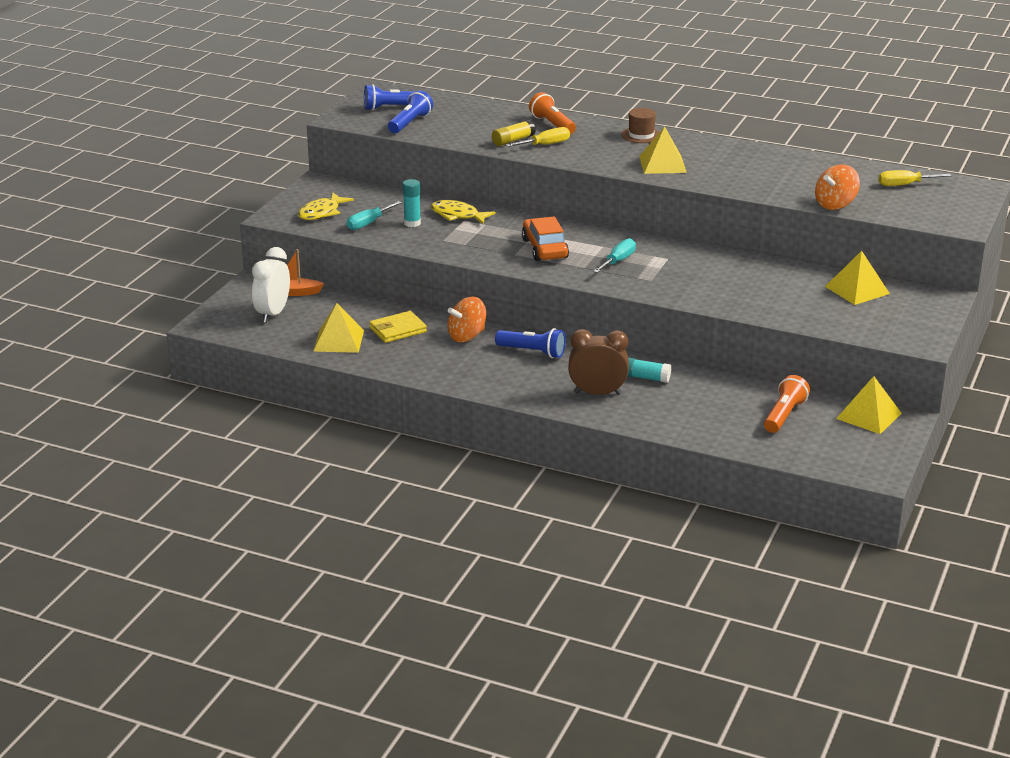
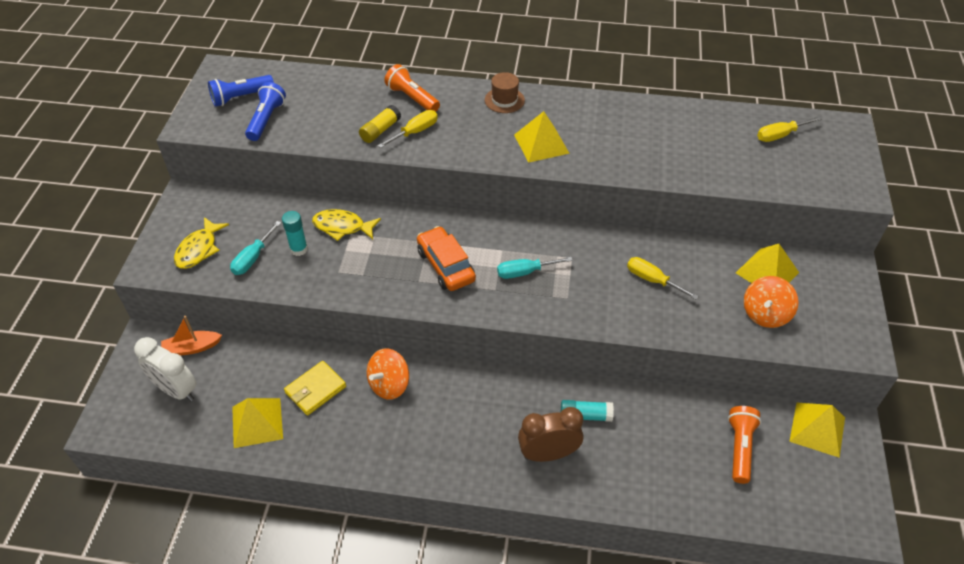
camera: 15 degrees left, 20 degrees up
white clock [252,247,290,323] -> white clock turned 60 degrees counterclockwise [134,337,196,401]
blue flashlight [495,328,566,358] -> none
turquoise screwdriver [593,238,636,273] -> turquoise screwdriver turned 120 degrees counterclockwise [497,257,573,279]
orange spinning top [815,165,860,210] -> orange spinning top moved to [744,276,799,328]
none -> yellow screwdriver [627,257,699,300]

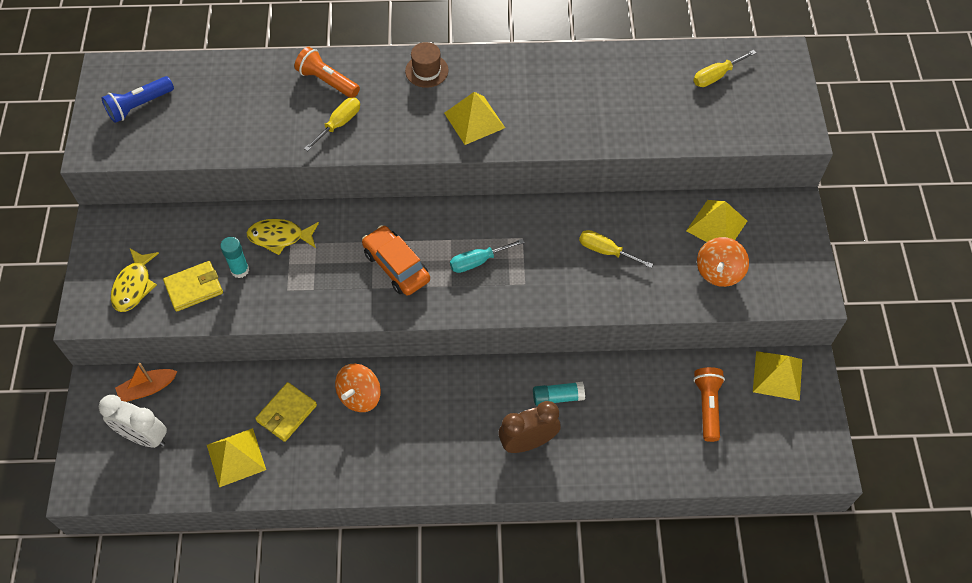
camera: 10 degrees left, 10 degrees up
turquoise screwdriver [230,221,281,275] -> yellow wallet [163,261,223,312]
blue flashlight [245,82,286,141] -> none
yellow glue stick [359,105,401,143] -> none

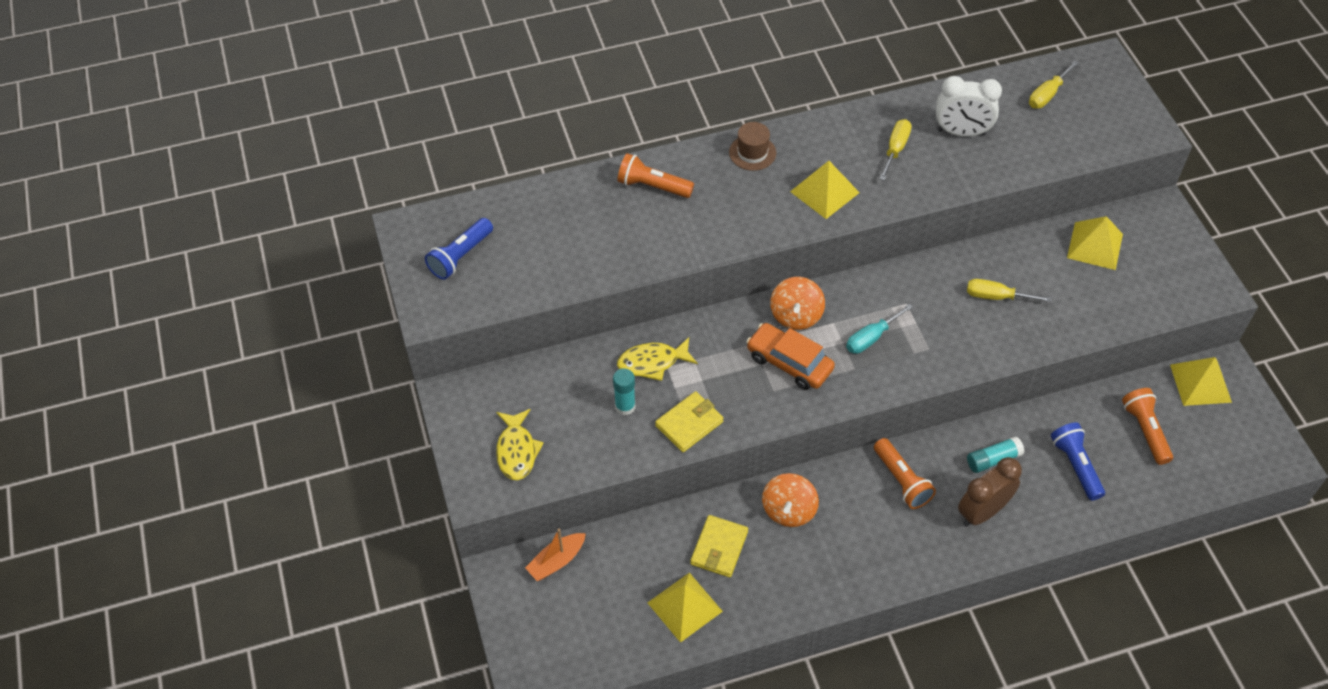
camera: 15 degrees left, 5 degrees down
white clock [99,395,167,448] -> white clock moved to [936,76,1002,137]
yellow wallet [163,261,223,312] -> yellow wallet moved to [655,391,724,452]
yellow screwdriver [304,98,360,151] -> yellow screwdriver moved to [880,119,912,181]
orange spinning top [697,237,749,287] -> orange spinning top moved to [770,277,825,330]
none -> orange flashlight [874,438,936,509]
none -> blue flashlight [1051,423,1105,501]

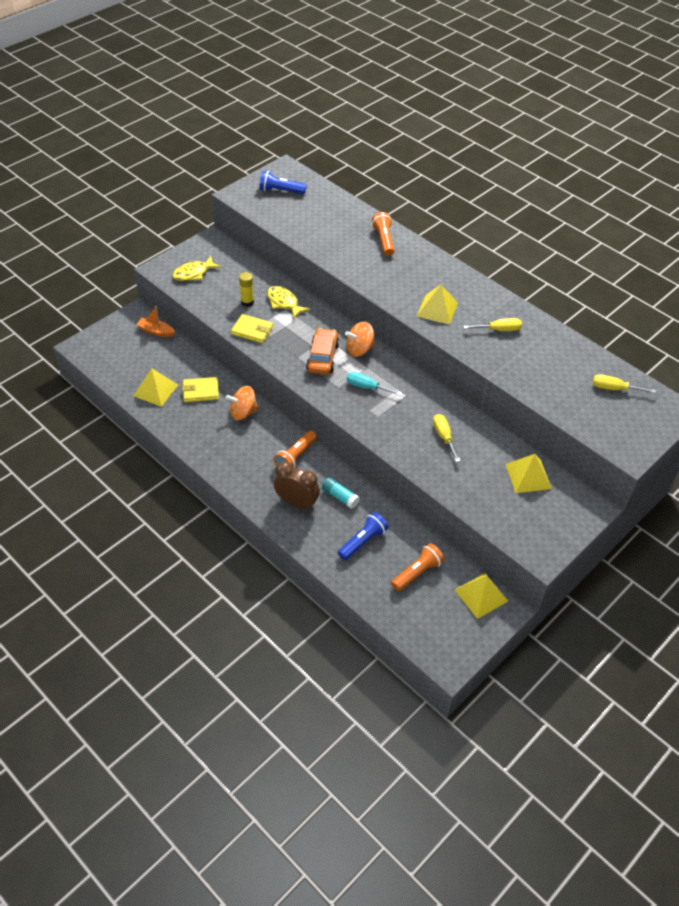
camera: 60 degrees right, 5 degrees down
turquoise glue stick [613,368,635,415] -> yellow glue stick [239,272,254,307]
brown hat [729,122,776,171] -> none
white clock [936,76,1002,137] -> none

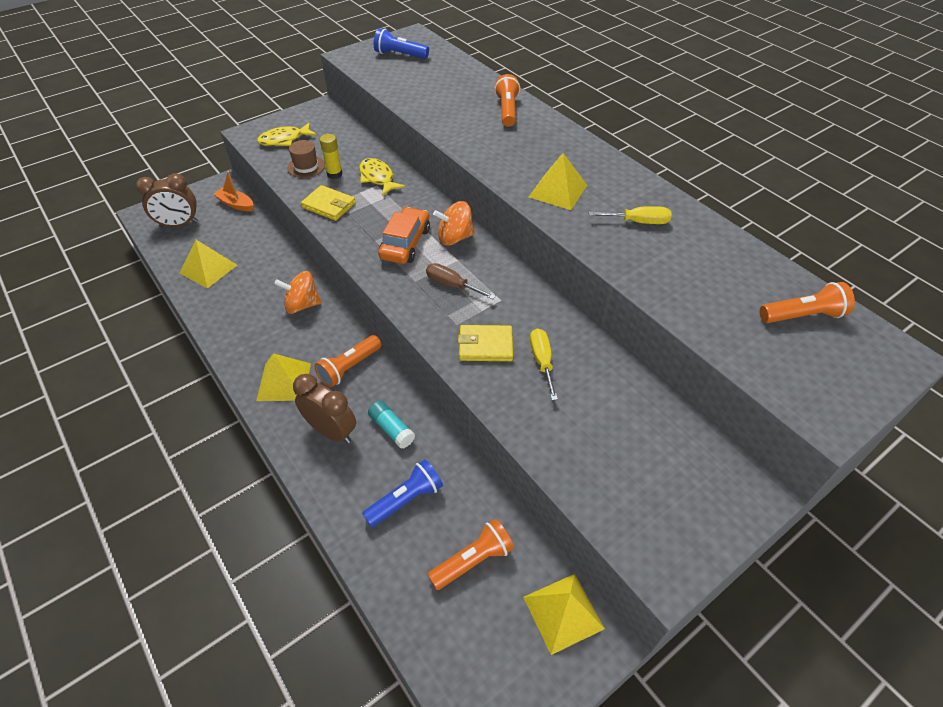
camera: 10 degrees right, 0 degrees up
yellow wallet [182,377,219,402] -> yellow wallet moved to [458,325,513,361]
turquoise screwdriver [347,372,402,396] -> brown screwdriver [426,263,496,299]
yellow pyramid [506,454,552,493] -> yellow pyramid moved to [256,353,311,401]
yellow screwdriver [593,374,656,393] -> orange flashlight [760,282,855,323]
none -> brown clock [136,173,198,227]
none -> brown hat [287,140,325,178]

